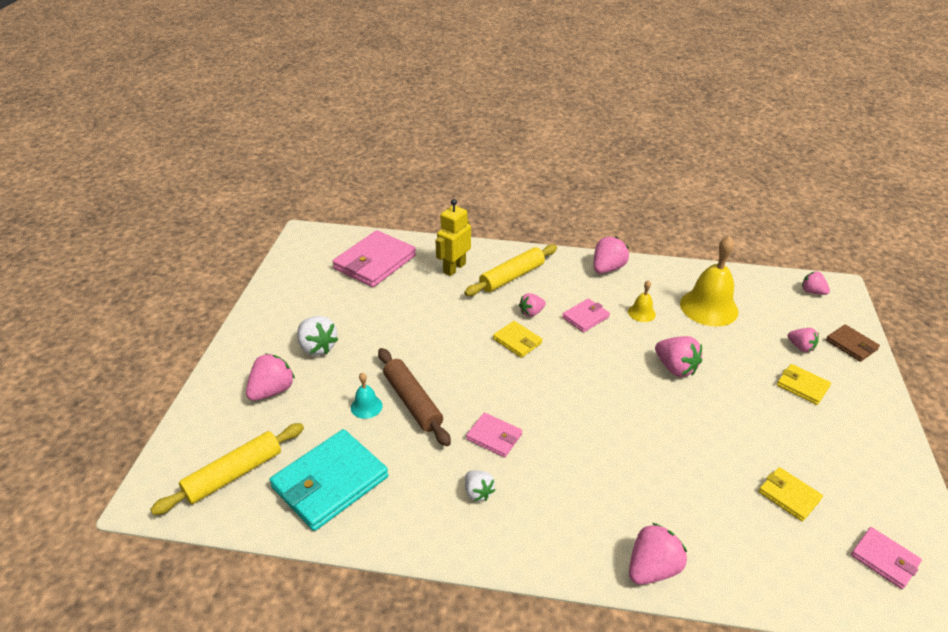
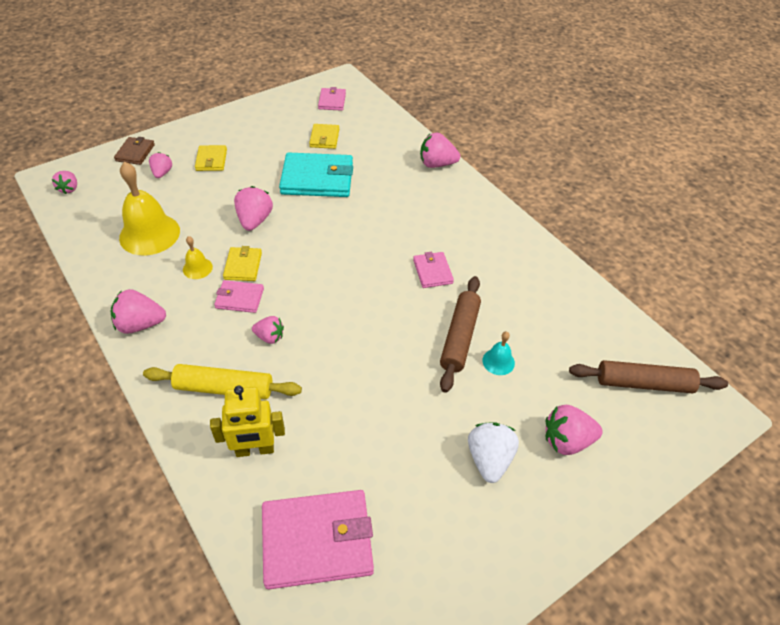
camera: 135 degrees left, 10 degrees up
yellow rolling pin [150,423,304,515] -> brown rolling pin [569,360,728,393]
turquoise wallet [270,429,388,531] -> turquoise wallet moved to [279,152,353,197]
white strawberry [465,471,495,501] -> none
yellow wallet [493,321,542,358] -> yellow wallet moved to [223,246,262,281]

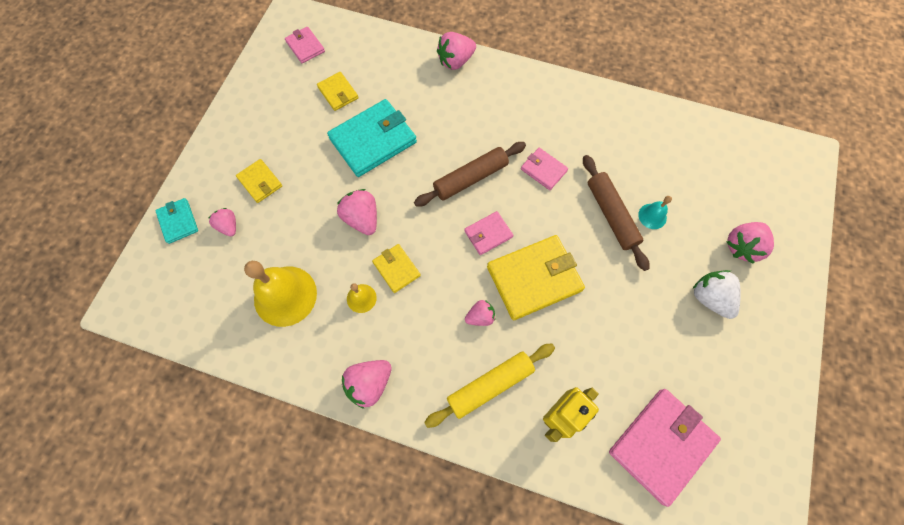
camera: 35 degrees left, 20 degrees up
pink strawberry [52,171,77,194] -> none
brown wallet [114,137,155,165] -> turquoise wallet [155,198,198,244]
pink wallet [214,280,264,313] -> pink wallet moved to [464,211,514,255]
brown rolling pin [569,360,728,393] -> brown rolling pin moved to [414,142,526,207]
none -> yellow wallet [487,235,585,320]

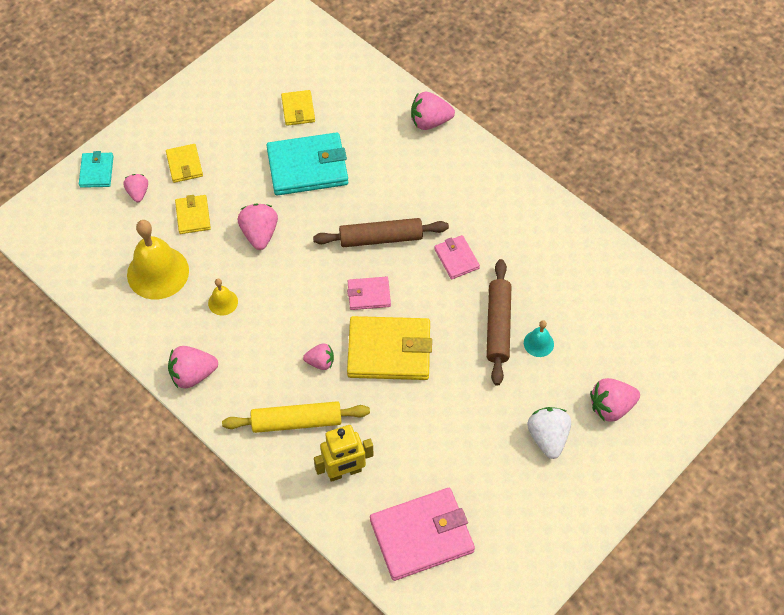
camera: 25 degrees right, 10 degrees down
pink wallet [285,27,325,63] -> none
yellow wallet [372,244,421,293] -> yellow wallet moved to [175,195,211,234]

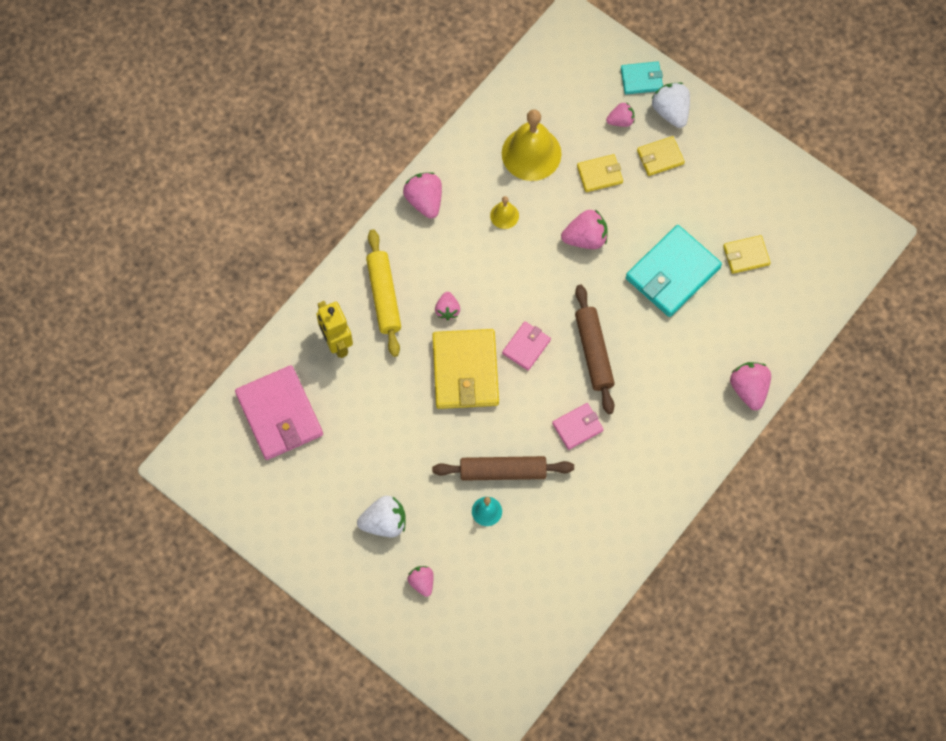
camera: 85 degrees right, 10 degrees up
turquoise wallet [266,132,348,196] -> turquoise wallet turned 60 degrees clockwise [626,225,722,317]
pink wallet [347,277,391,310] -> pink wallet turned 45 degrees clockwise [502,321,551,371]
pink strawberry [590,378,640,422] -> pink strawberry [407,566,433,597], size x0.63
none -> white strawberry [652,82,690,128]

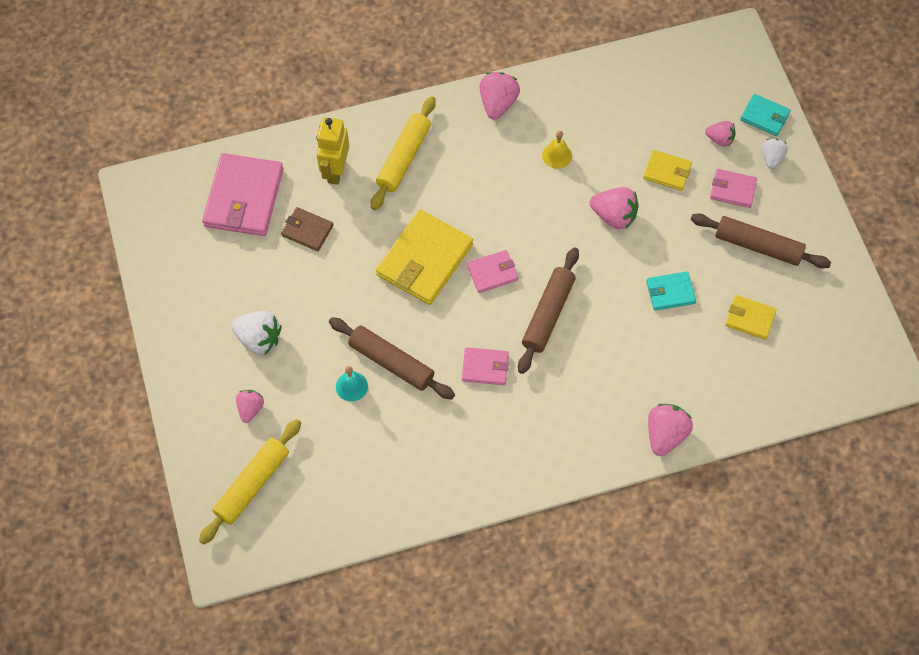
camera: 35 degrees right, 5 degrees down
pink strawberry [435,292,460,320] -> none
yellow bell [502,109,562,181] -> none
turquoise wallet [626,225,722,317] -> turquoise wallet [646,272,696,311], size x0.52
yellow wallet [637,136,685,176] -> pink wallet [710,169,757,208]
white strawberry [652,82,690,128] -> white strawberry [762,139,788,169], size x0.63
none -> yellow rolling pin [199,419,301,544]
none -> brown wallet [281,207,333,251]
none -> brown rolling pin [691,213,831,268]

